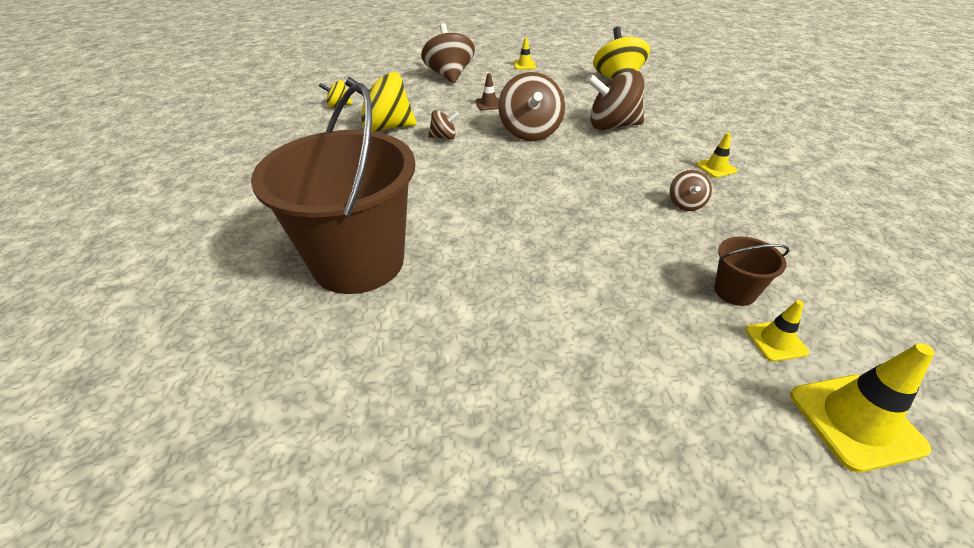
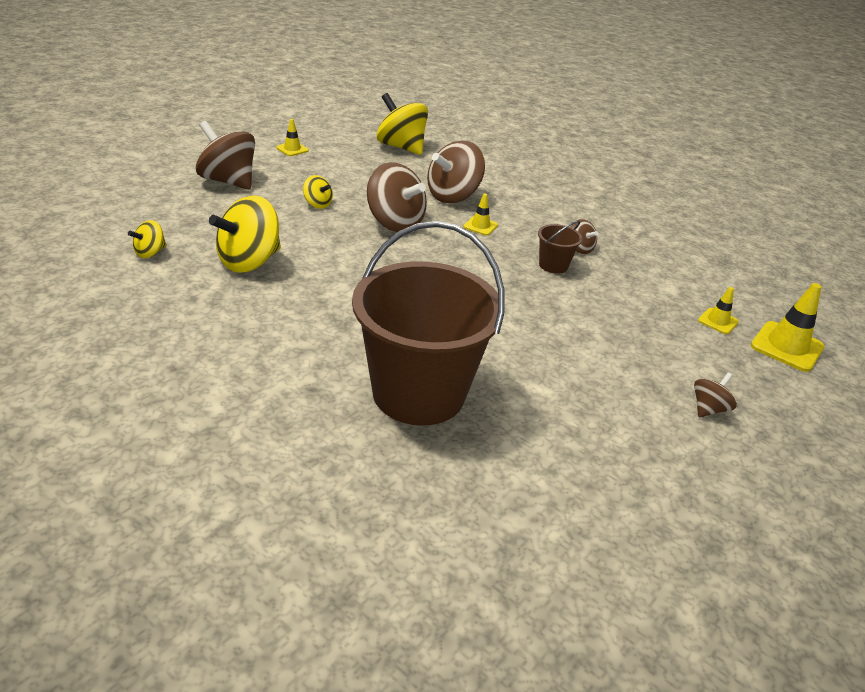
camera: 45 degrees left, 5 degrees down
brown spinning top [428,110,459,139] -> brown spinning top moved to [694,372,737,417]
brown traffic cone [476,73,499,110] -> yellow spinning top [303,175,333,209]
yellow traffic cone [696,133,738,178] -> yellow traffic cone moved to [463,194,498,235]
brown bucket [714,237,790,306] -> brown bucket moved to [538,221,583,274]

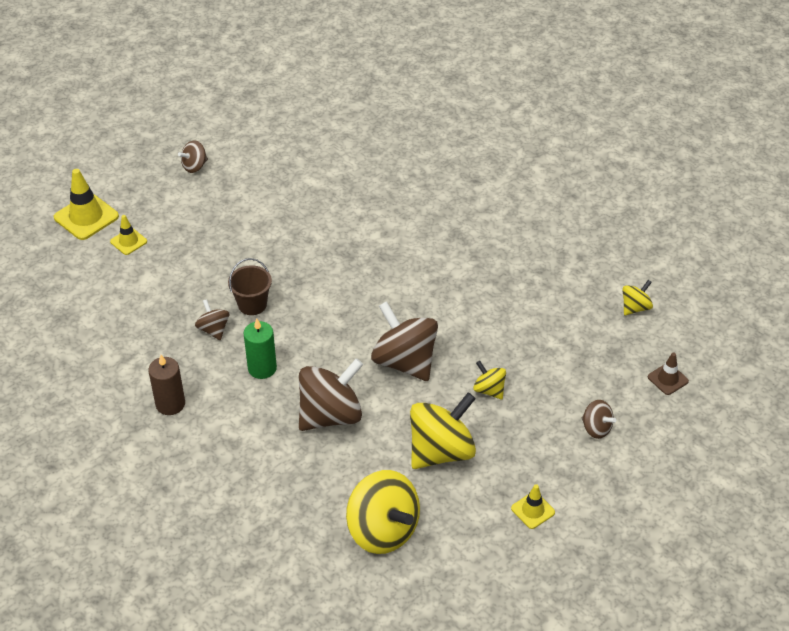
camera: 170 degrees left, 10 degrees up
brown spinning top [196,121,255,190] -> brown spinning top [582,400,616,439], size x0.50
yellow spinning top [209,196,281,273] -> yellow spinning top moved to [410,392,476,469]
brown bucket [352,221,504,426] -> none
yellow traffic cone [463,194,498,235] -> none
none -> brown candle [148,355,185,415]
none -> green candle [243,319,277,379]
none -> brown traffic cone [648,353,689,395]

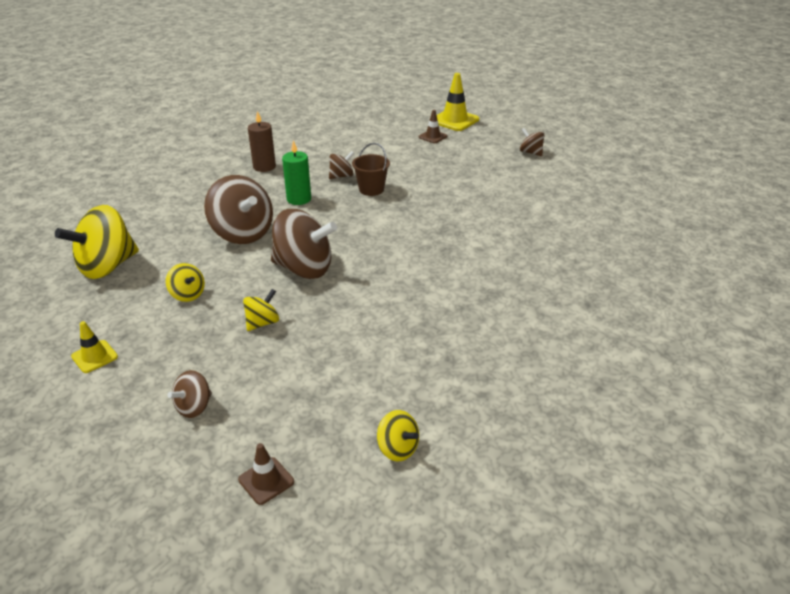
camera: 85 degrees right, 10 degrees down
yellow traffic cone [110,215,147,255] -> brown traffic cone [418,110,448,143]
brown spinning top [371,301,438,381] -> brown spinning top turned 60 degrees clockwise [271,209,337,279]
yellow spinning top [410,392,476,469] -> yellow spinning top [166,263,205,302], size x0.50

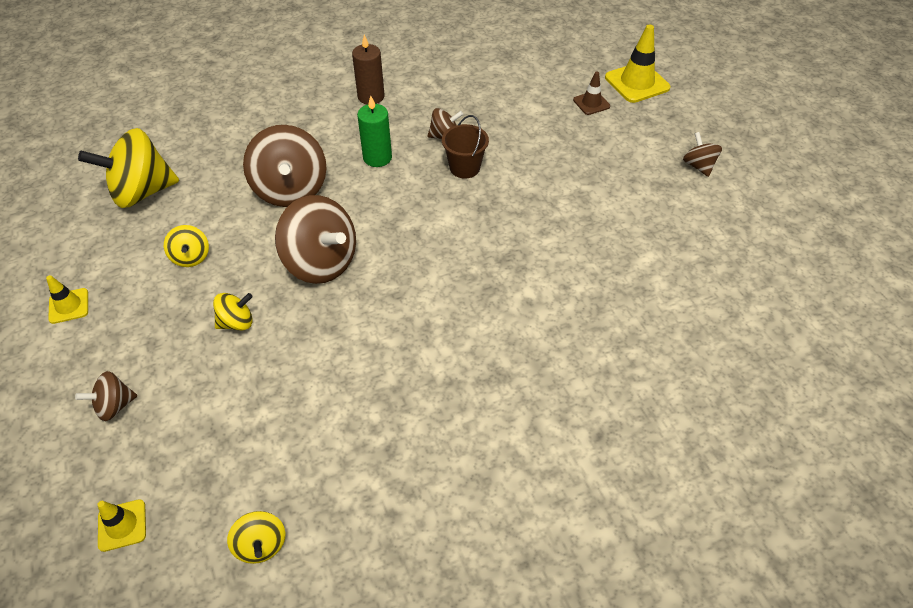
camera: 25 degrees right, 15 degrees up
brown traffic cone [238,443,294,505] -> yellow traffic cone [97,499,146,552]

